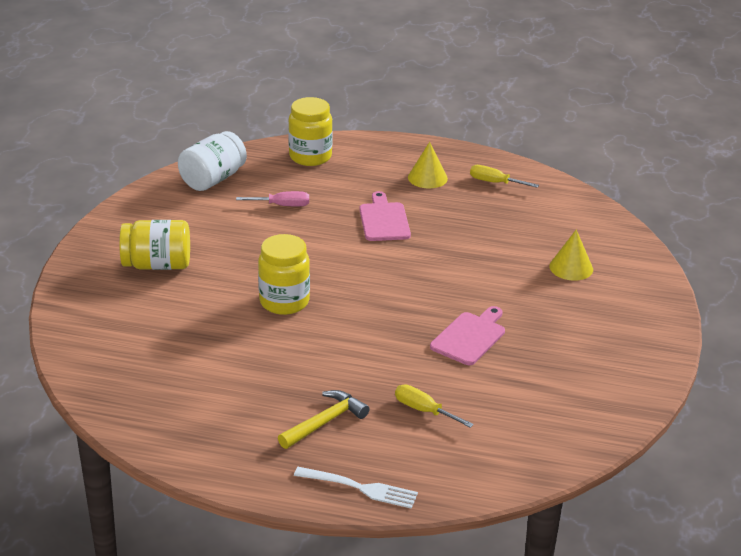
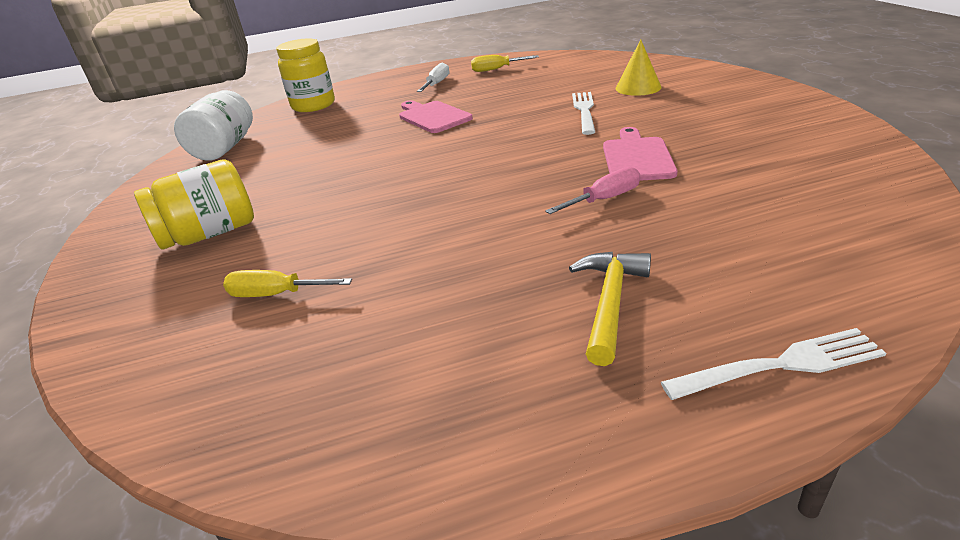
camera: 25 degrees left, 0 degrees up
pink screwdriver [236,191,309,206] -> pink screwdriver moved to [545,167,640,214]
yellow jar [258,234,310,315] -> none
yellow screwdriver [395,384,474,428] -> yellow screwdriver moved to [223,270,352,297]
yellow cone [408,142,448,188] -> white screwdriver [417,62,449,92]
none -> white fork [572,92,595,135]

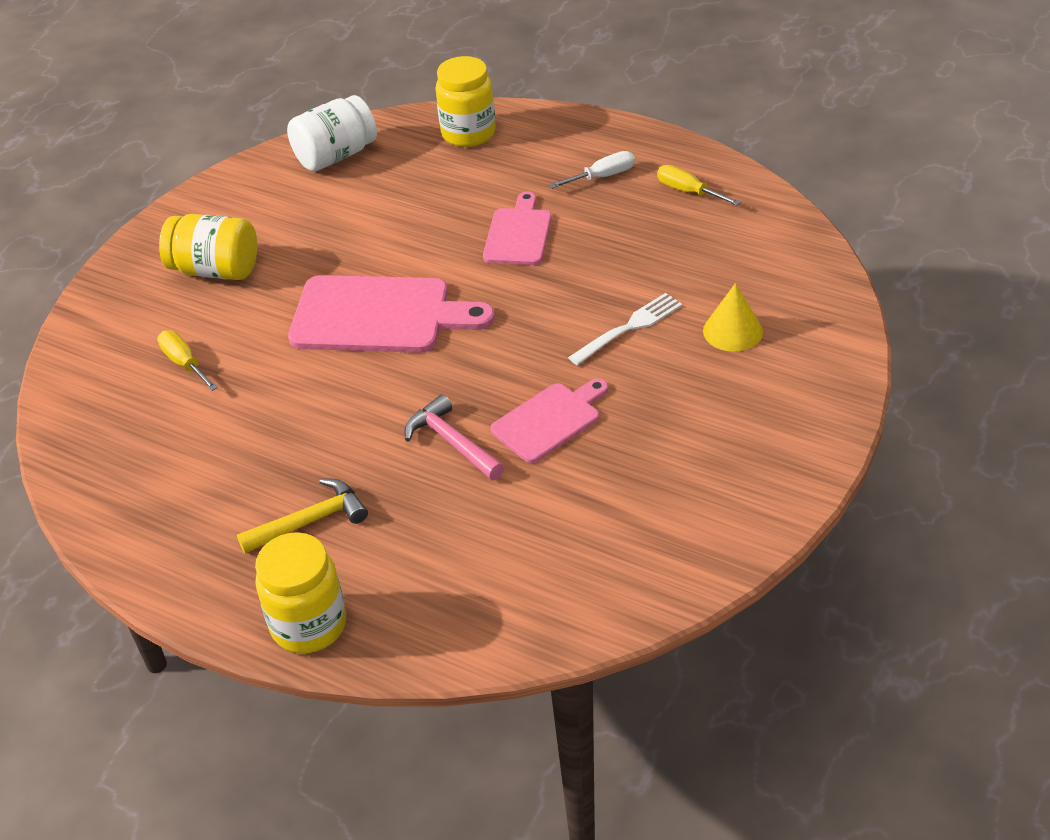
camera: 45 degrees right, 10 degrees up
pink screwdriver [545,167,640,214] -> pink hammer [404,394,504,480]
white fork [661,328,886,400] -> yellow jar [255,532,346,654]
none -> pink cutting board [288,275,495,353]

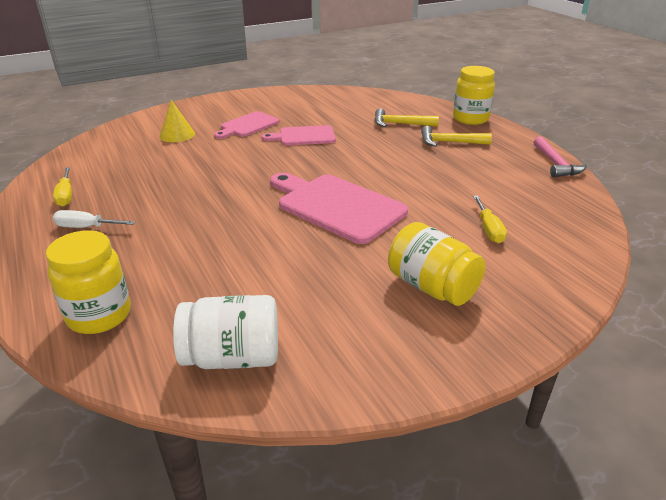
camera: 150 degrees left, 10 degrees down
pink hammer [404,394,504,480] -> pink hammer moved to [534,136,587,177]
pink cutting board [483,191,552,265] -> pink cutting board moved to [214,111,279,139]
white fork [568,293,682,365] -> none
none -> yellow hammer [375,108,439,127]

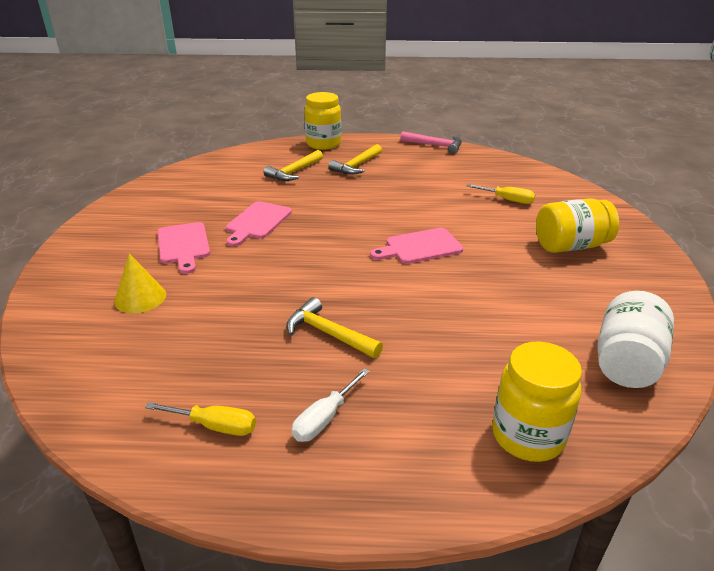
camera: 60 degrees left, 0 degrees up
pink cutting board [270,173,408,244] -> pink cutting board [370,228,463,264], size x0.59
none -> yellow hammer [286,297,383,358]

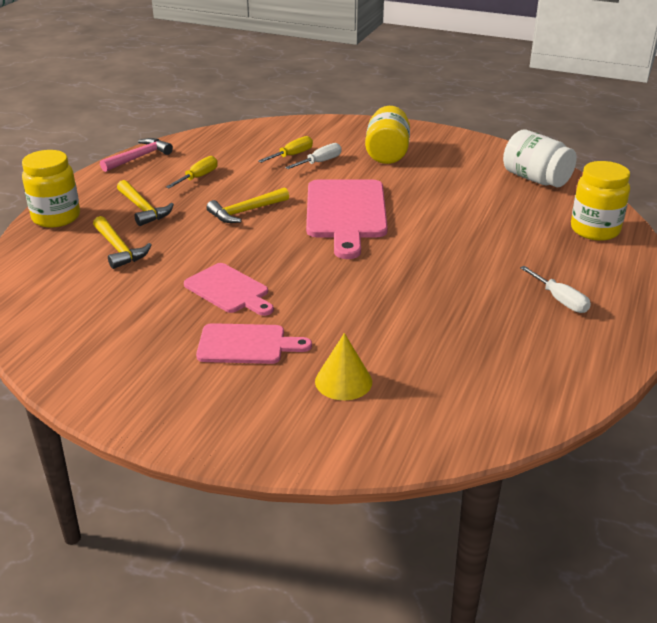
camera: 70 degrees left, 0 degrees up
yellow screwdriver [145,402,256,436] -> yellow screwdriver moved to [166,156,218,188]
yellow hammer [286,297,383,358] -> yellow hammer moved to [206,187,289,223]
pink cutting board [370,228,463,264] -> pink cutting board [306,180,388,259], size x1.68
none -> white screwdriver [285,143,342,169]

